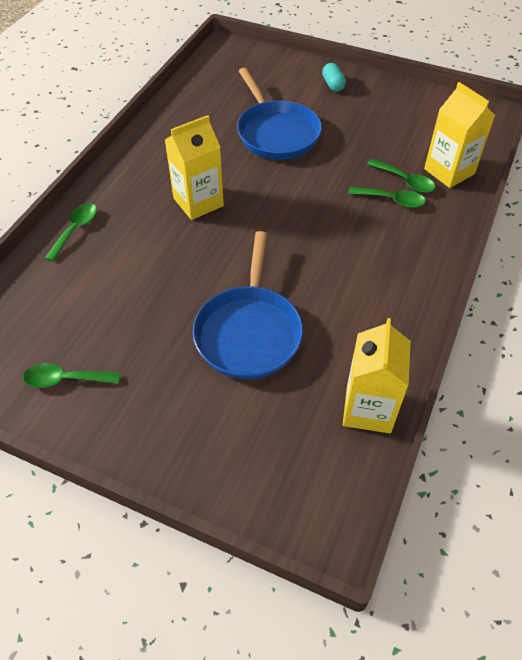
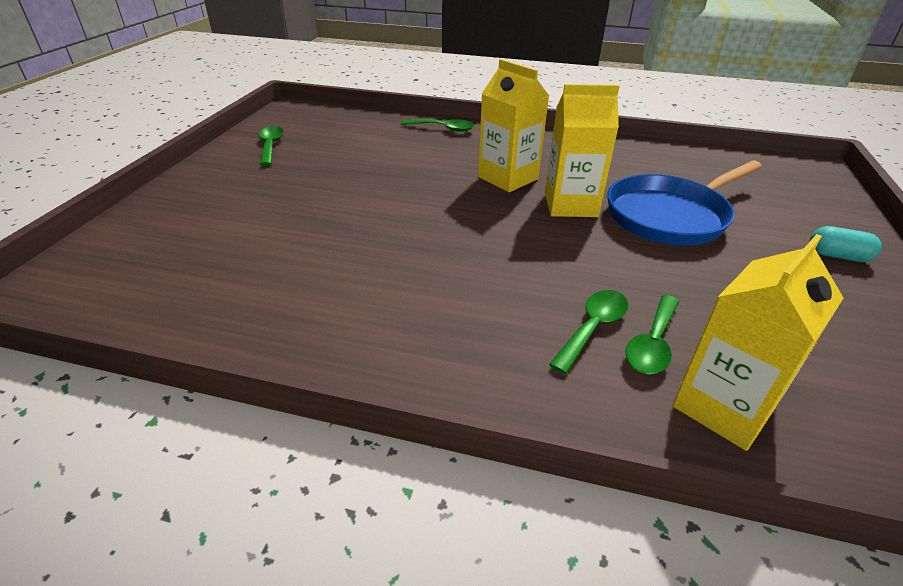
camera: 80 degrees right, 15 degrees down
blue pan [193,231,303,379] -> none
turquoise capsule [322,63,346,92] -> turquoise capsule turned 45 degrees clockwise [810,226,882,262]
yellow carton [343,318,411,433] -> yellow carton moved to [545,84,620,217]
green spoon [348,187,426,208] -> green spoon turned 150 degrees counterclockwise [549,290,628,374]

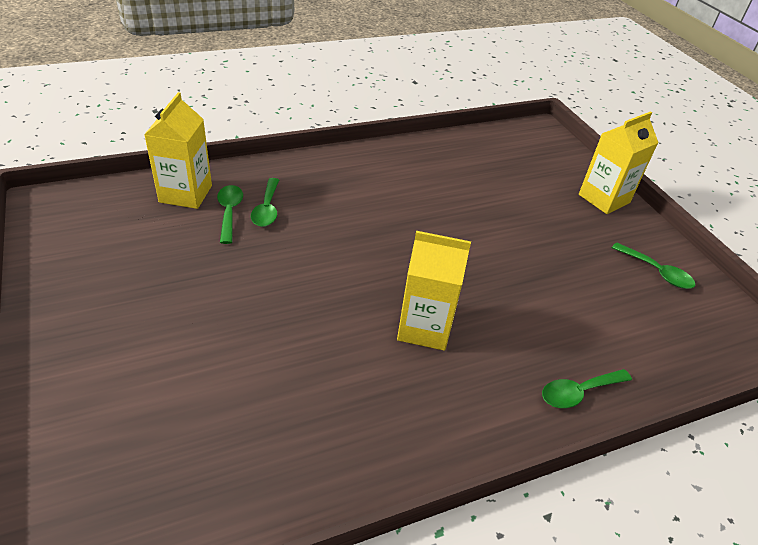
camera: 140 degrees right, 5 degrees up
yellow carton [545,84,620,217] -> yellow carton moved to [579,111,658,214]
blue pan [607,161,762,246] -> none
turquoise capsule [810,226,882,262] -> none

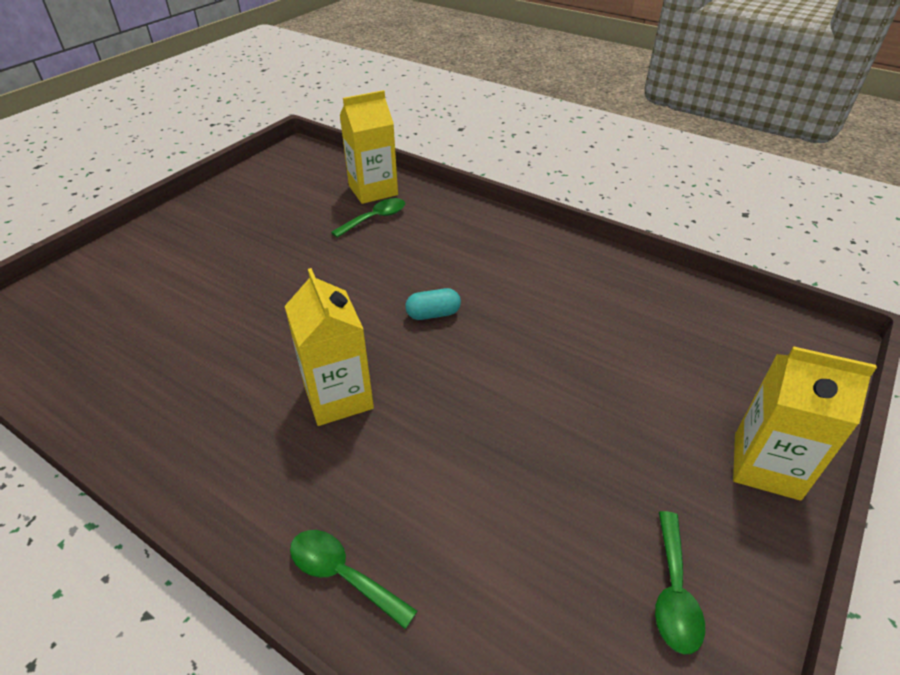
camera: 60 degrees right, 0 degrees up
green spoon [251,178,279,227] -> none
none -> turquoise capsule [405,288,461,320]

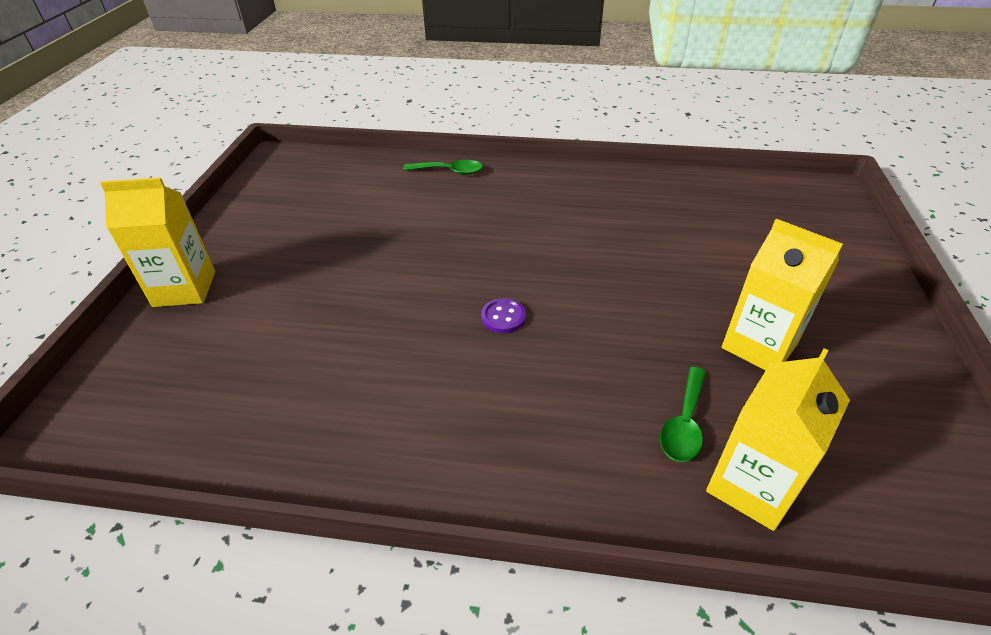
camera: 155 degrees right, 0 degrees up
yellow carton [285,268,374,426] -> yellow carton moved to [722,219,843,370]
turquoise capsule [405,288,461,320] -> purple button [481,298,526,333]
green spoon [655,511,705,654] -> none

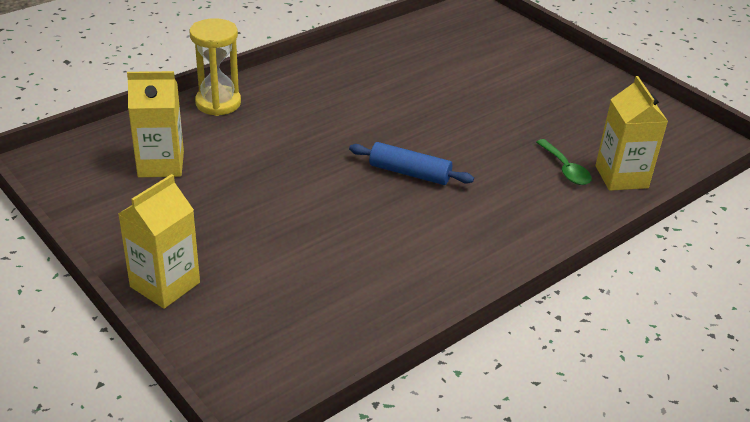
camera: 50 degrees left, 5 degrees down
green spoon [403,160,483,175] -> yellow hourglass [190,18,241,116]
purple button [481,298,526,333] -> blue rolling pin [349,142,474,185]
yellow carton [722,219,843,370] -> yellow carton moved to [127,71,184,178]

